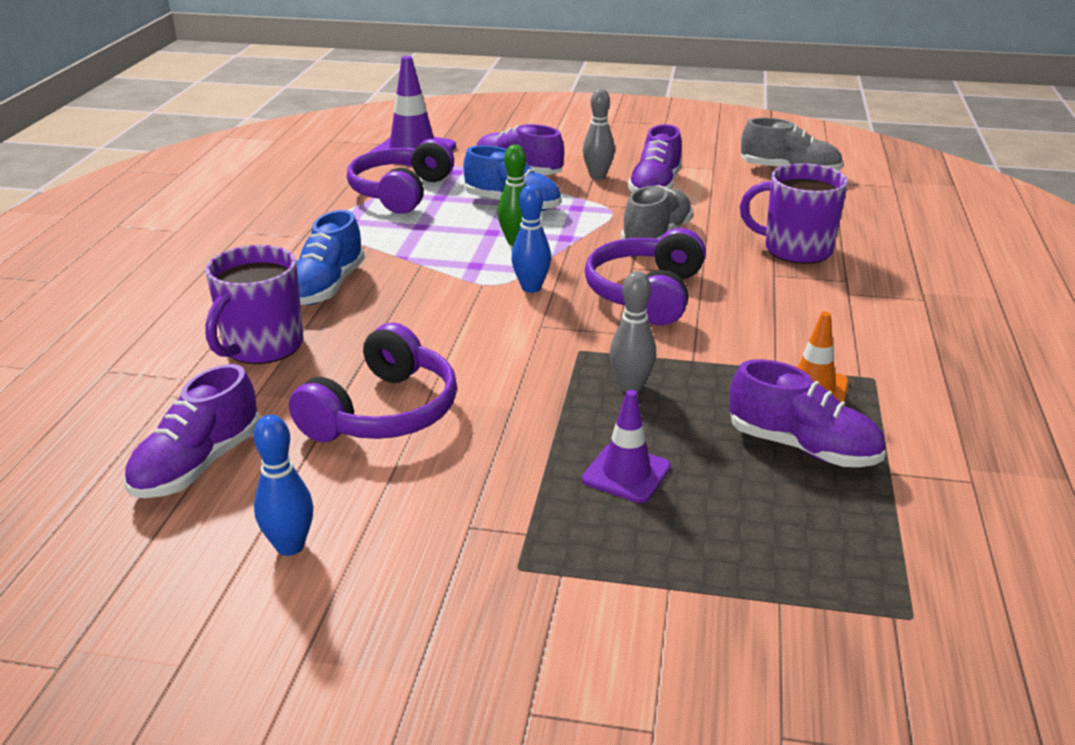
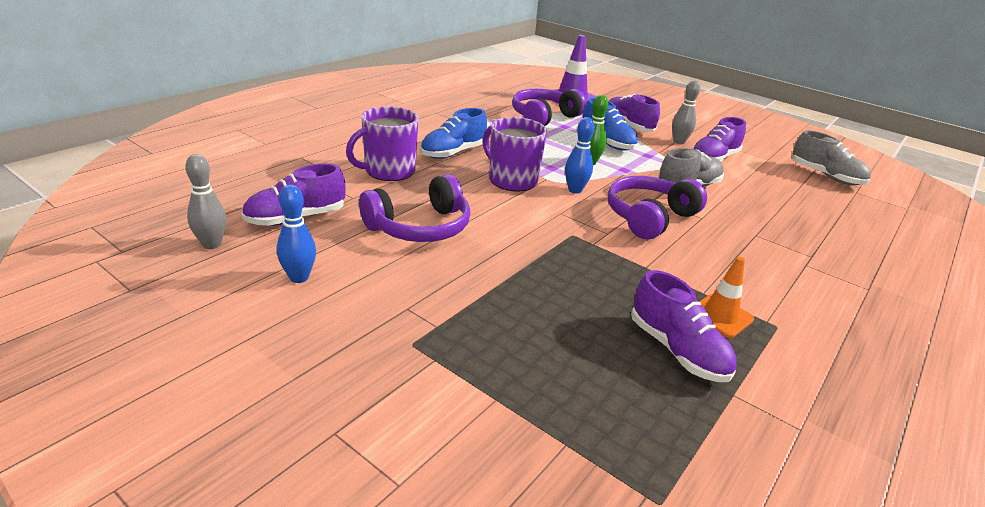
camera: 25 degrees right, 0 degrees up
purple traffic cone [582,390,671,503] -> none
grey bowling pin [610,271,656,392] -> grey bowling pin moved to [185,154,226,249]
purple mug [740,163,848,264] -> purple mug moved to [483,117,547,191]

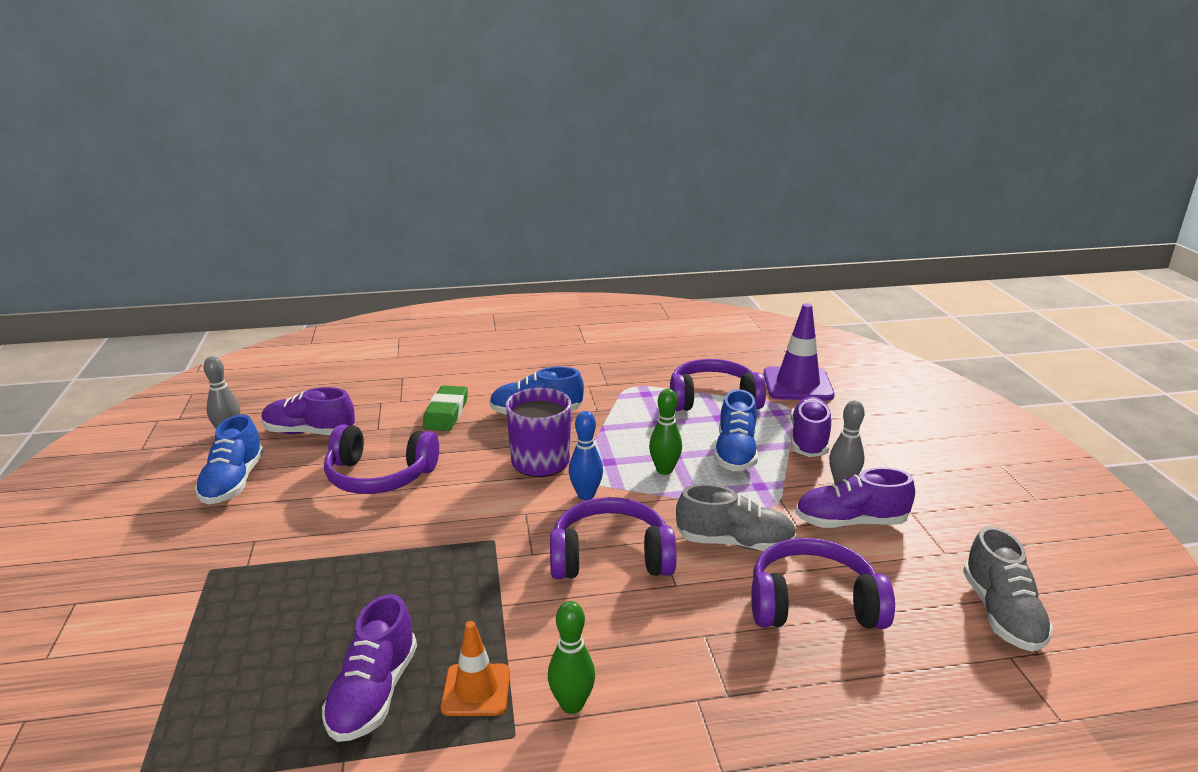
camera: 45 degrees right, 5 degrees down
blue bowling pin [277,185,316,283] -> blue shoe [195,414,264,505]
purple mug [346,106,419,181] -> green eraser [423,385,468,431]
none -> green bowling pin [548,601,595,714]
none -> purple headphones [751,538,895,629]

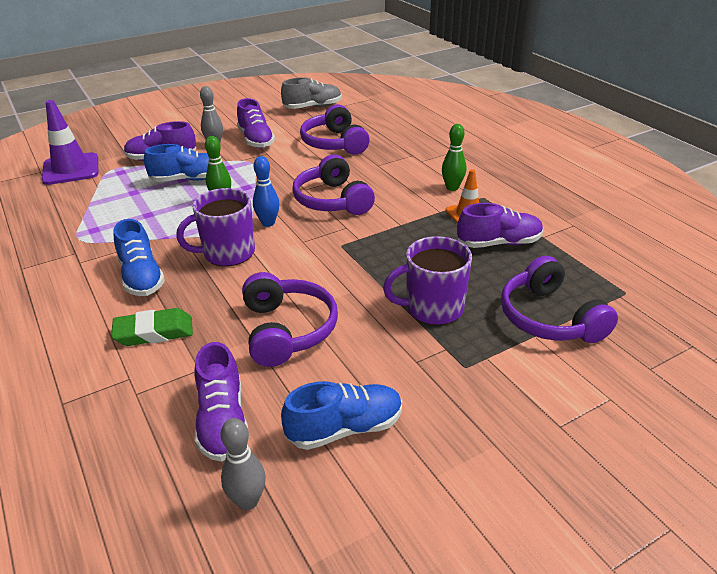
camera: 110 degrees left, 10 degrees up
purple headphones [670,359,766,411] -> purple headphones moved to [501,256,618,343]
grey shoe [676,484,797,551] -> none
none -> purple mug [383,236,472,325]

